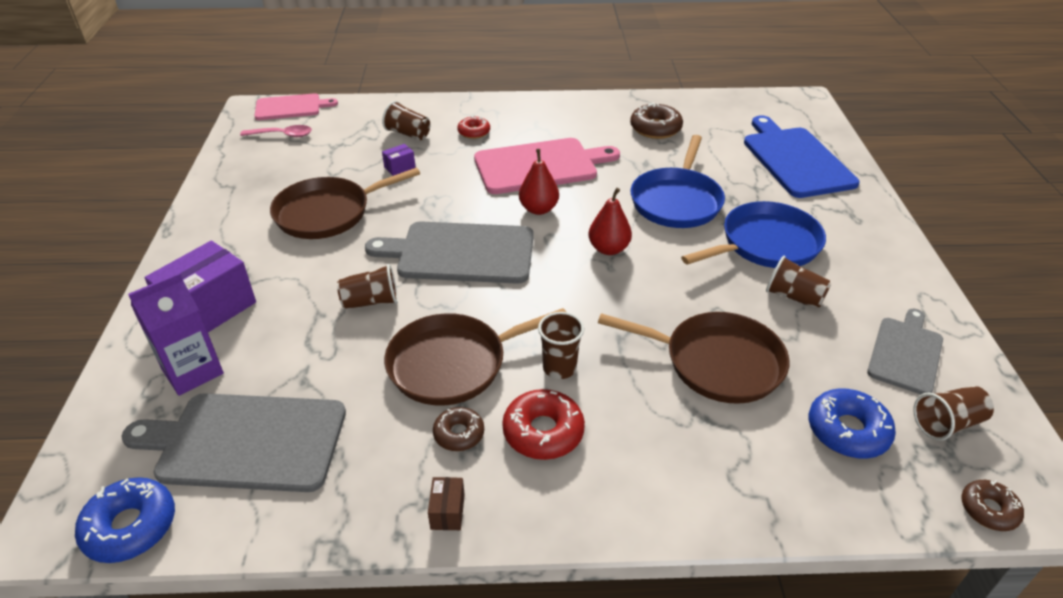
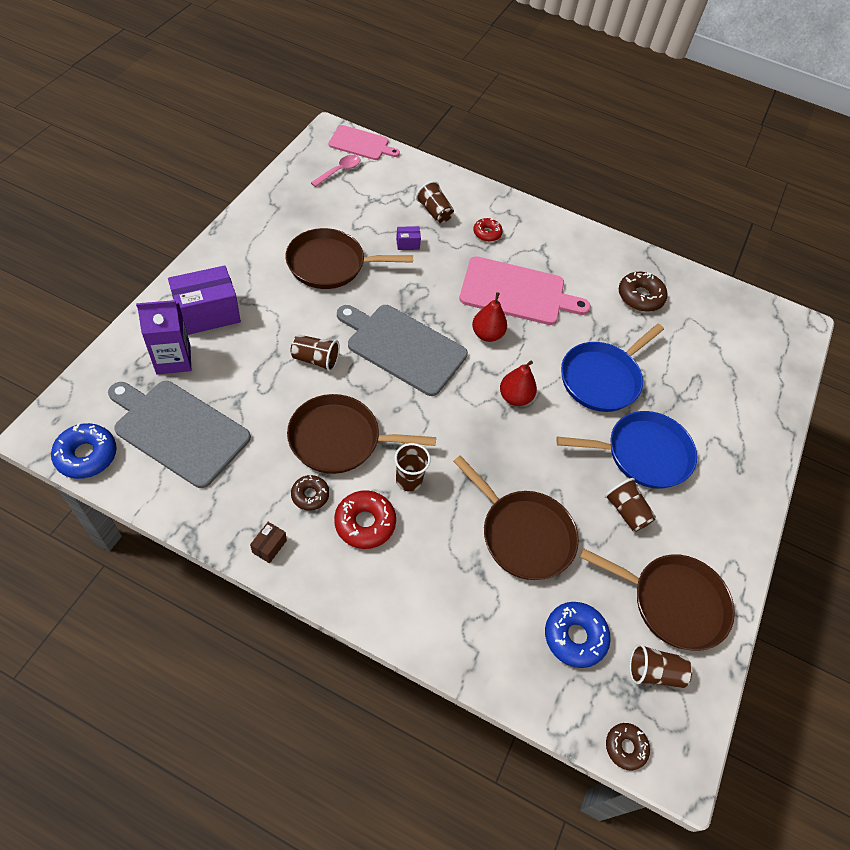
camera: 20 degrees right, 15 degrees up
pink spoon [240,125,312,137] -> pink spoon turned 75 degrees counterclockwise [311,155,361,187]
blue cutting board [744,116,860,198] -> none
grey cutting board [867,309,943,395] -> brown pan [580,548,735,651]

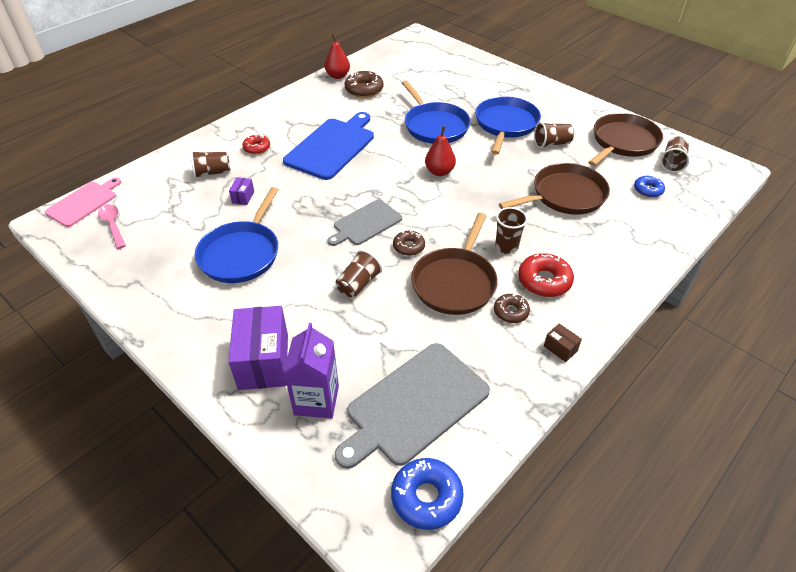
camera: 65 degrees left, 10 degrees down
brown pan [285,228,413,289] -> blue pan [195,187,278,283]
grey cutting board [337,305,468,396] -> grey cutting board [327,199,402,246], size x0.62
pink cutting board [459,256,591,325] -> blue cutting board [283,112,374,180]
red pear [472,292,507,342] -> red pear moved to [324,34,350,79]
blue donut [545,602,611,668] -> blue donut [634,175,665,198], size x0.63
brown donut [606,723,650,770] -> brown donut moved to [393,230,425,256]

